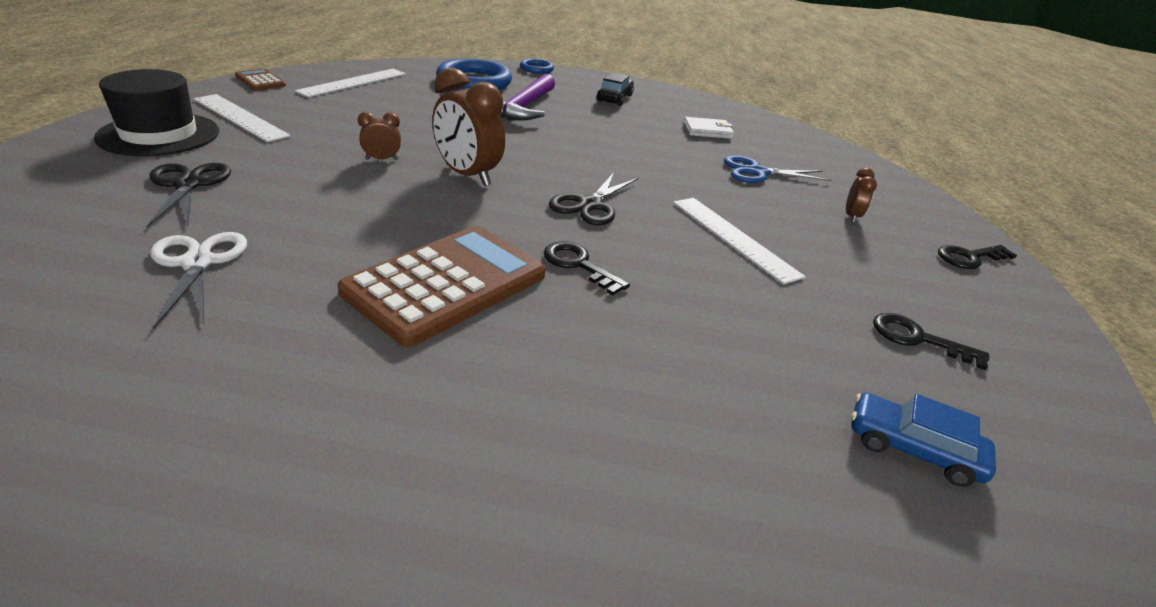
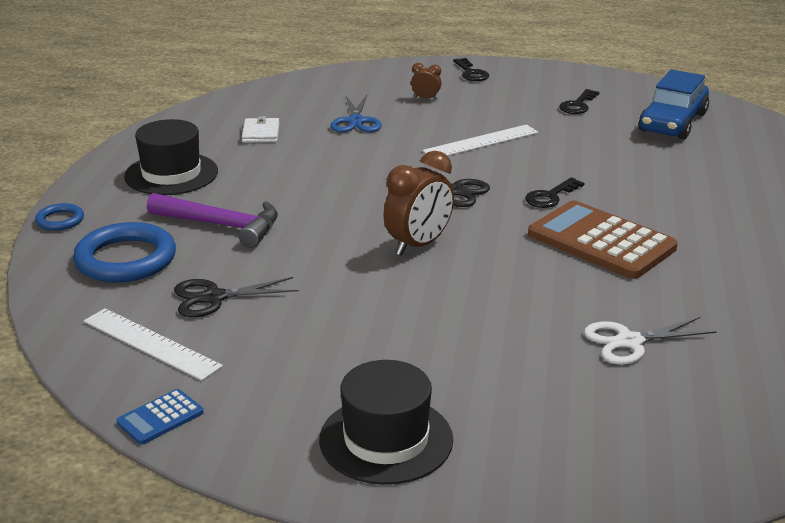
camera: 85 degrees left, 5 degrees down
black scissors [146,163,231,227] -> black scissors moved to [174,277,299,318]
white ruler [193,94,291,142] -> none
brown calculator [235,69,286,90] -> blue calculator [116,389,204,445]
brown clock [358,112,401,160] -> none
black car [597,72,634,106] -> black hat [124,119,218,195]
blue car [851,393,996,487] -> blue car [638,70,709,139], size x1.72

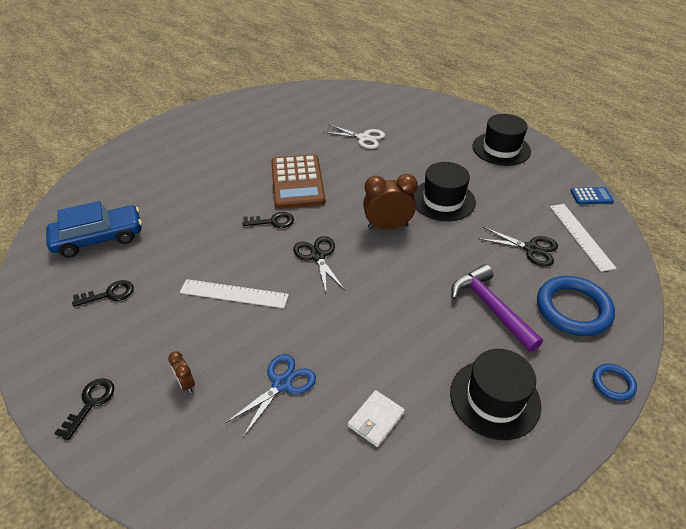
camera: 140 degrees left, 15 degrees up
none -> black hat [413,162,476,221]

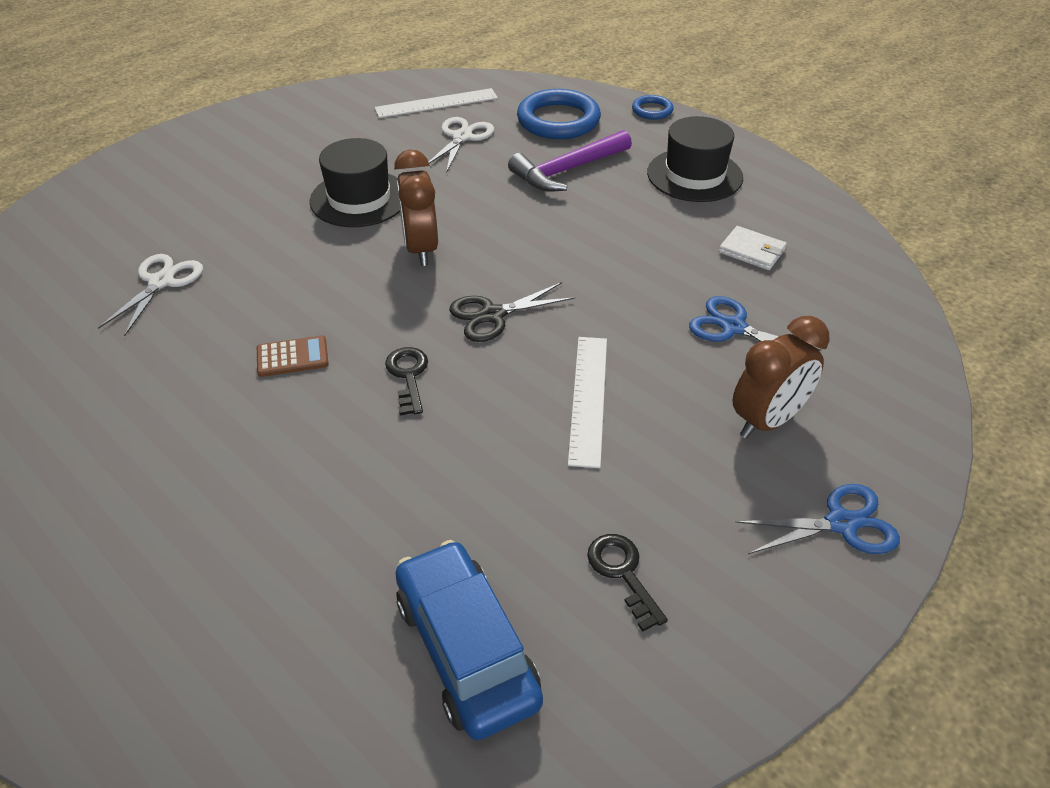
camera: 95 degrees left, 0 degrees up
black key [55,378,114,440] -> blue scissors [735,484,900,554]
brown clock [168,351,195,393] -> brown clock [732,316,830,439], size x2.02
brown calculator [271,154,325,209] -> brown calculator [257,335,329,377], size x0.46
black hat [473,114,531,166] -> none
black scissors [478,227,558,266] -> white scissors [429,117,494,173]
blue calculator [570,187,614,204] -> none

